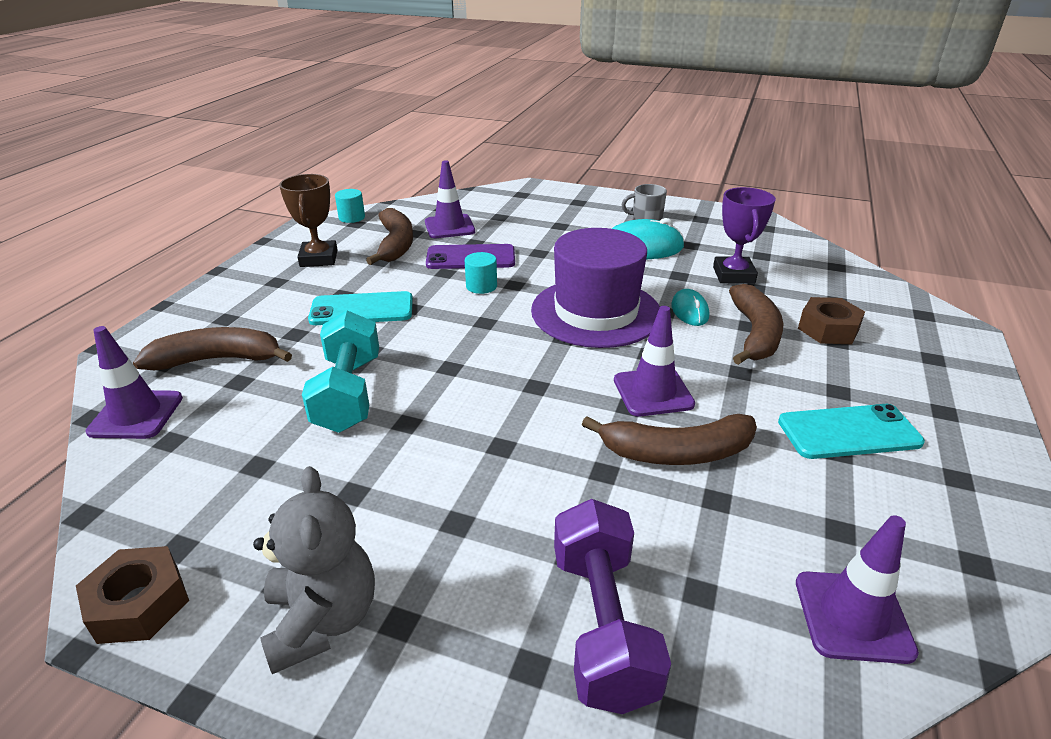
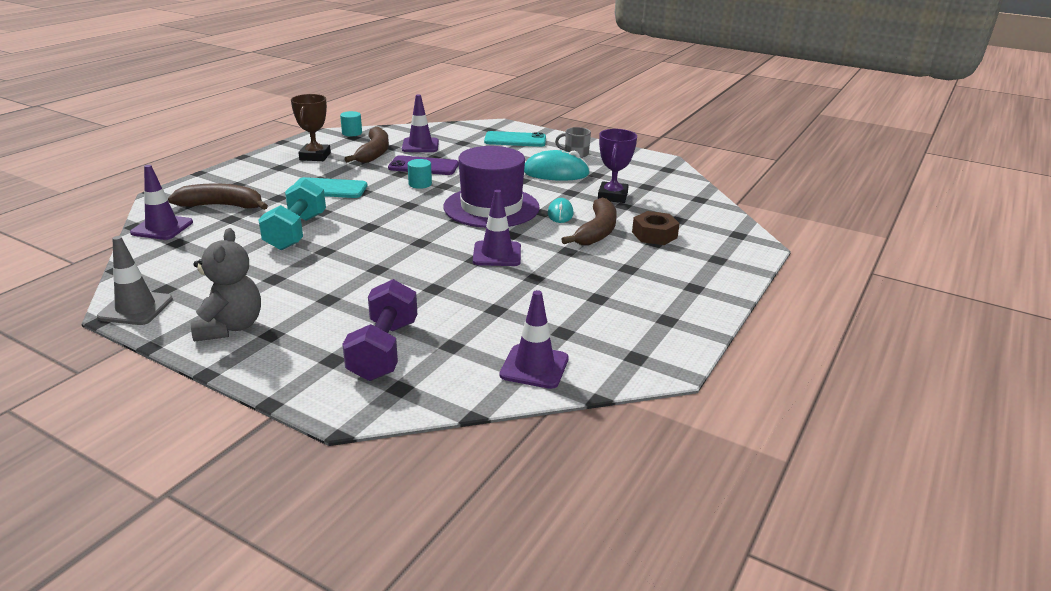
camera: 10 degrees right, 5 degrees down
brown nut [76,546,189,644] -> grey traffic cone [97,236,173,325]
brown banana [582,414,757,465] -> none
turquoise phone [778,404,925,459] -> turquoise phone moved to [484,131,546,147]

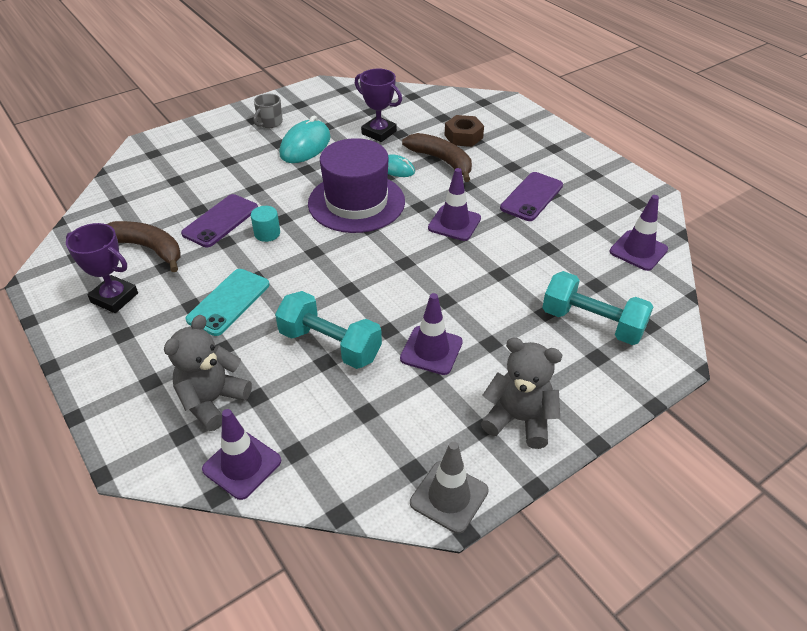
camera: 65 degrees left, 15 degrees up
brown banana [168,183,268,210] -> grey teddy bear [164,315,252,431]
brown trophy [291,94,331,161] -> purple trophy [66,223,138,313]
turquoise cylinder [340,111,362,136] -> none
purple dumbbell [342,279,417,381] -> turquoise dumbbell [542,271,654,345]
purple traffic cone [402,94,439,152] -> purple traffic cone moved to [400,293,463,375]
turquoise phone [484,131,546,147] -> none
none -> purple phone [500,172,563,221]

